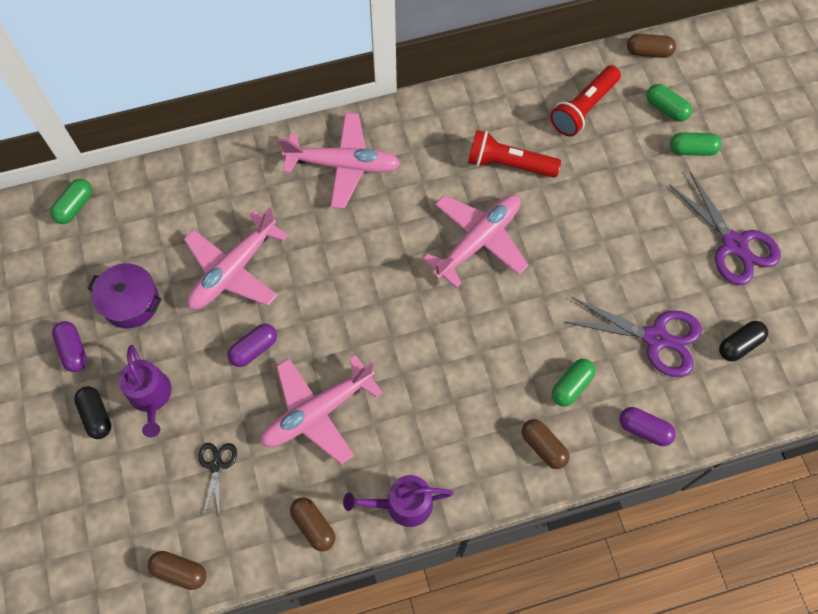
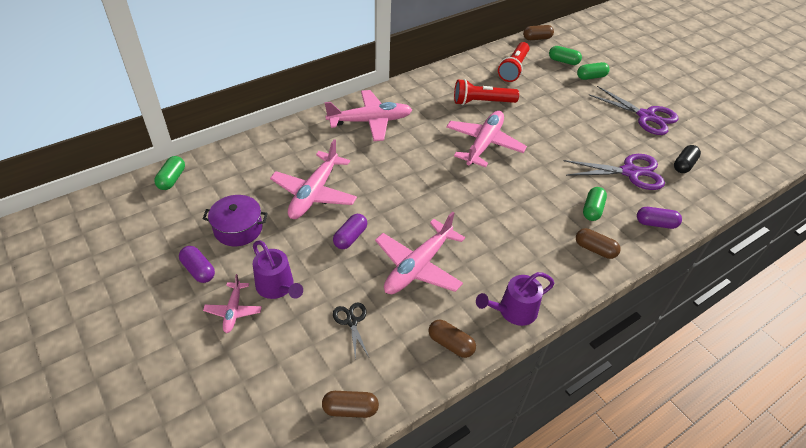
camera: 20 degrees left, 20 degrees down
black capsule [74,386,111,439] -> pink plane [203,274,262,333]

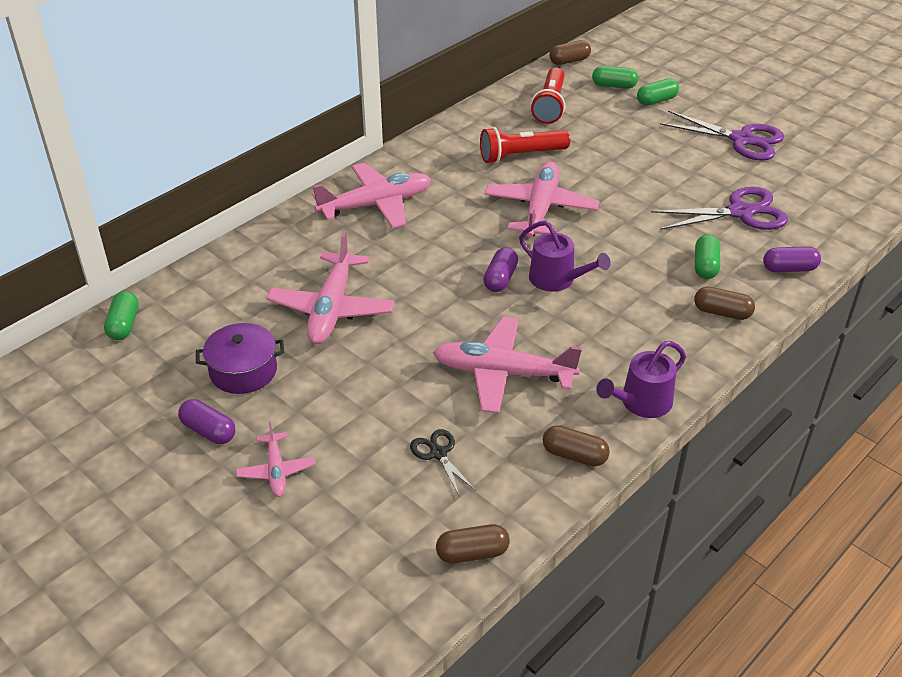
camera: 10 degrees left, 5 degrees down
purple watering can [253,241,303,299] -> purple watering can moved to [519,221,610,292]
purple capsule [333,214,367,249] -> purple capsule moved to [483,247,518,292]
pink plane [375,212,465,294] -> pink plane turned 75 degrees clockwise [433,316,582,413]
black capsule [674,145,701,173] -> none

